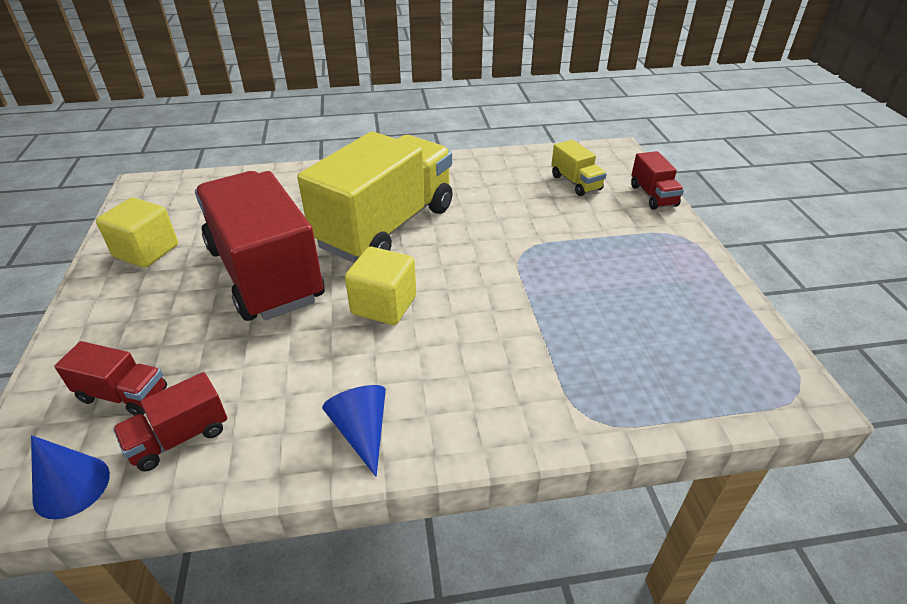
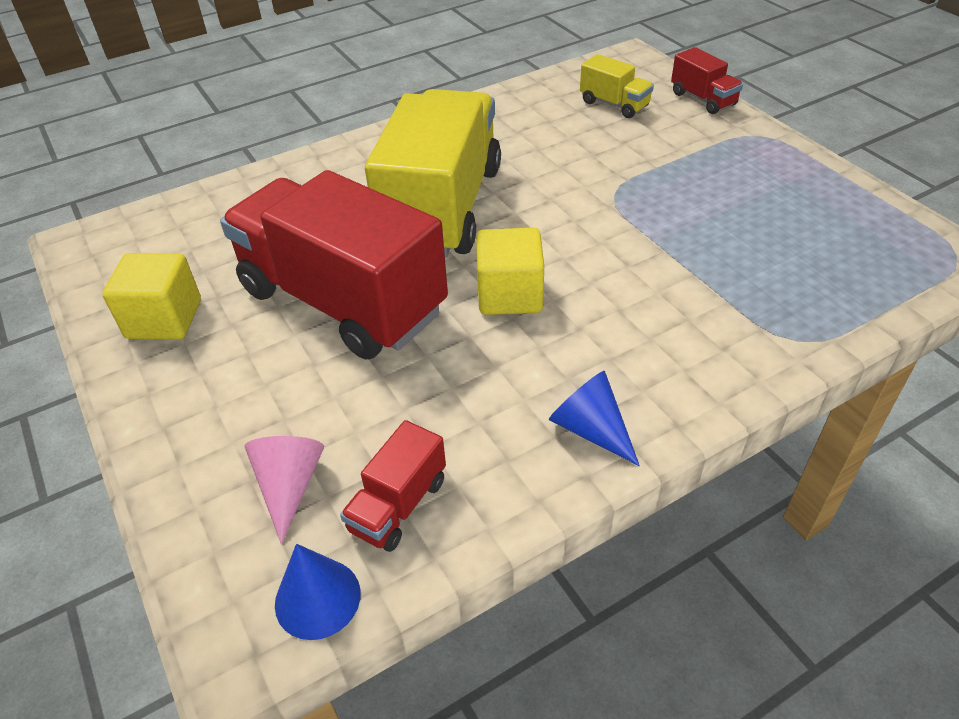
camera: 20 degrees left, 5 degrees up
red truck [54,341,167,416] -> pink cone [245,436,324,544]

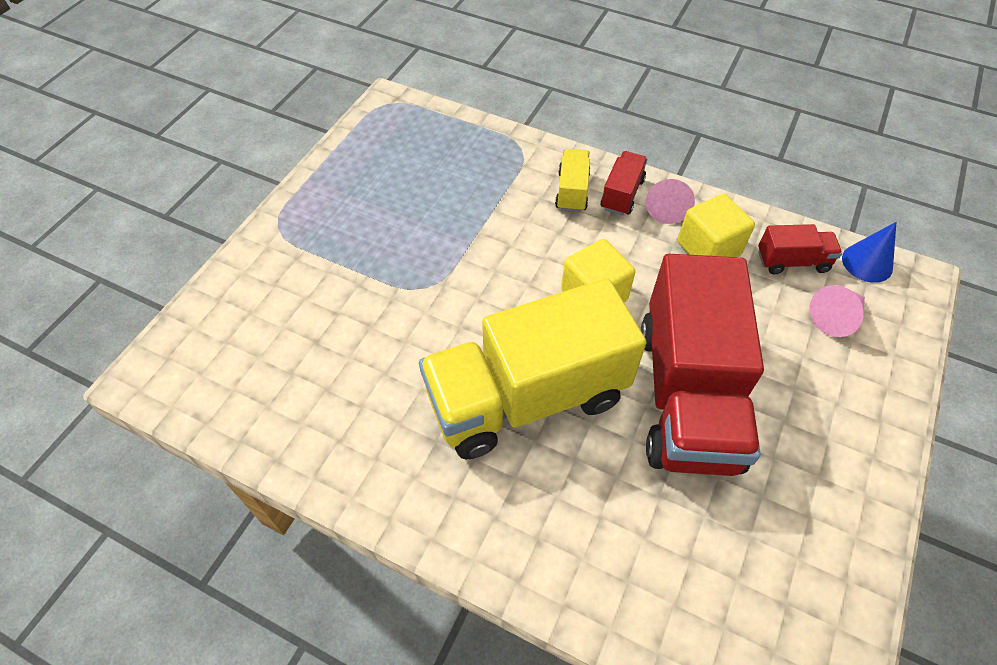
camera: 125 degrees left, 10 degrees up
yellow cube [103,253,201,340] -> yellow cube moved to [678,194,755,257]
blue cone [549,371,640,466] -> pink cone [646,179,695,224]
yellow truck [580,54,654,118] -> yellow truck moved to [555,148,590,212]
red truck [671,47,743,114] -> red truck moved to [600,151,648,215]

